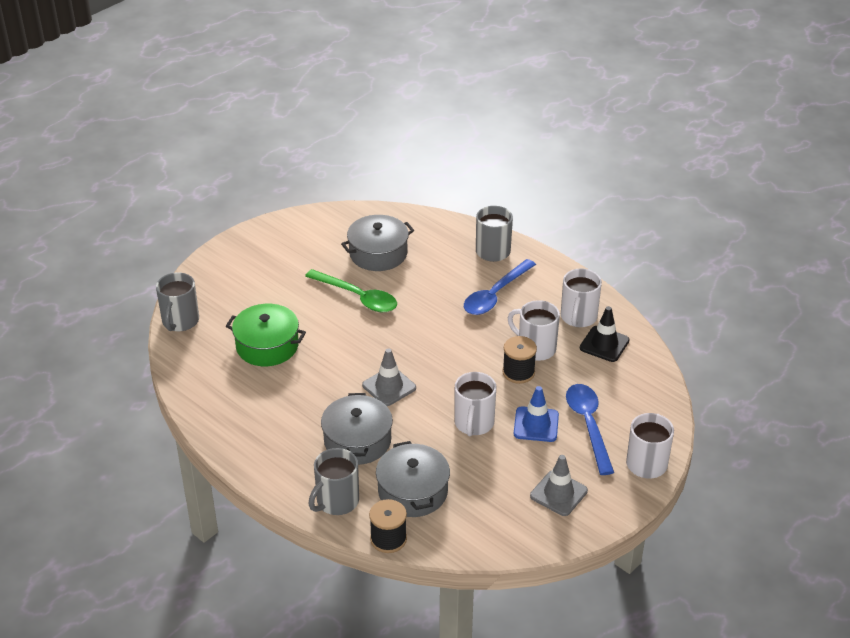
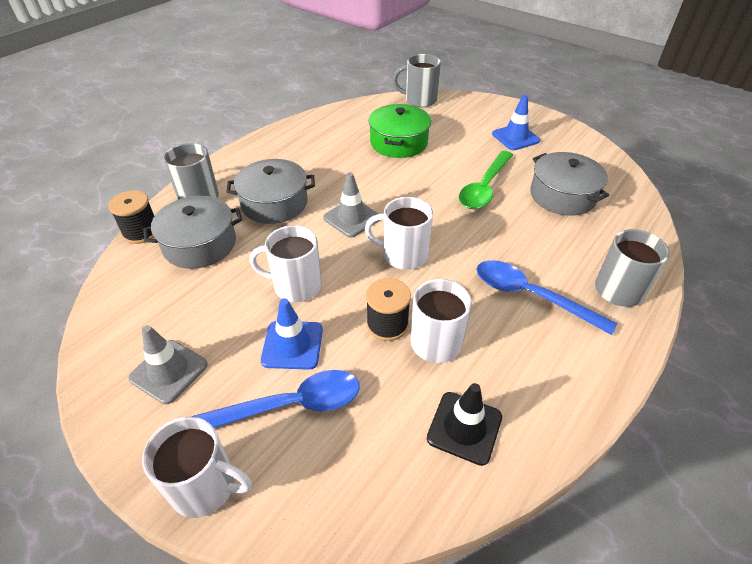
camera: 85 degrees right, 5 degrees up
white mug [561,269,602,327] -> white mug moved to [365,197,433,270]
none -> blue traffic cone [492,95,540,150]

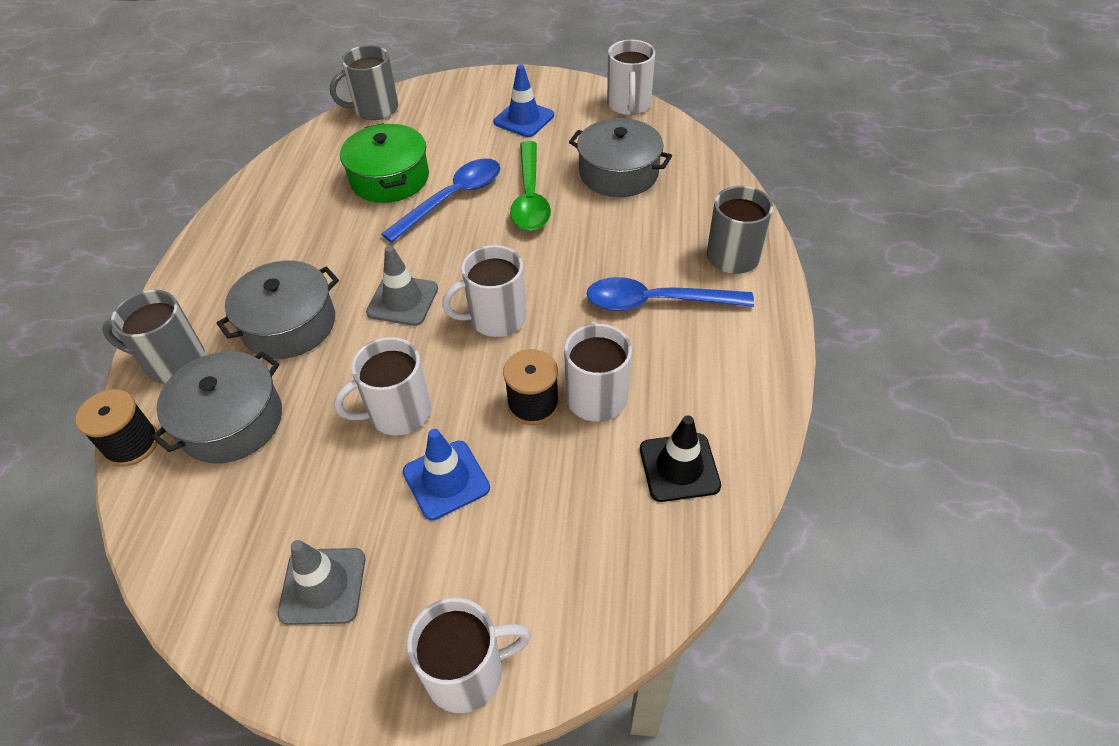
camera: 30 degrees left, 5 degrees up
blue spoon [191,370,360,428] -> blue spoon moved to [381,158,500,243]
none -> white mug [607,40,655,115]

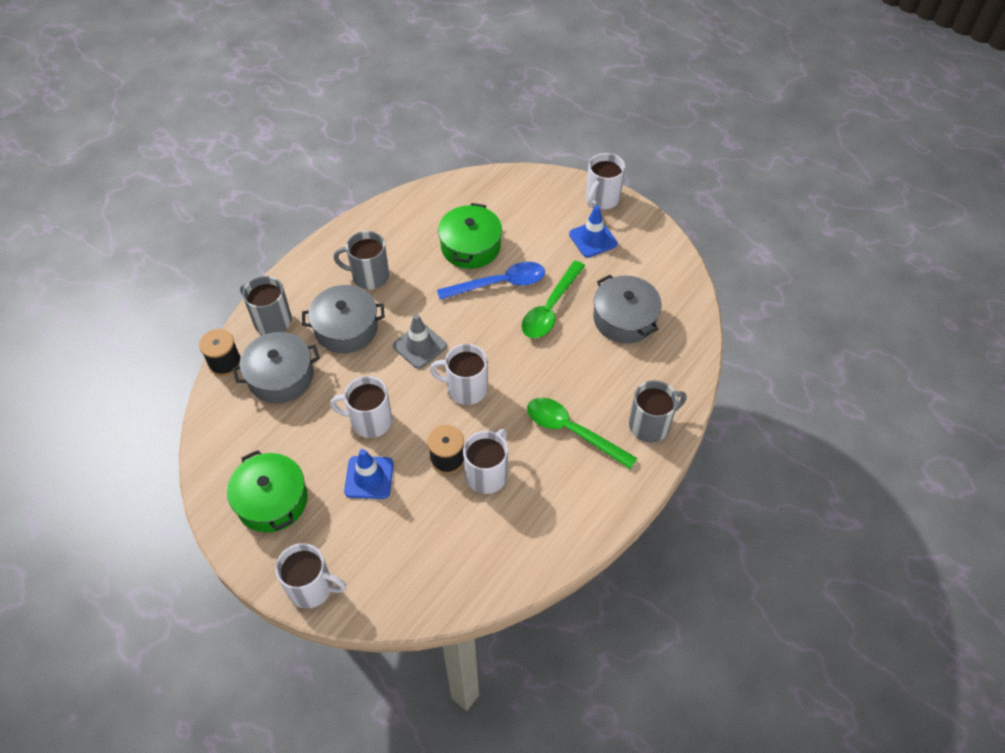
camera: 30 degrees right, 5 degrees up
grey traffic cone [278,540,365,625] -> green pot [227,450,307,532]
grey mug [330,45,398,120] -> grey mug moved to [334,231,389,289]
blue spoon [586,277,754,311] -> green spoon [527,398,637,469]
white mug [607,40,655,115] -> white mug moved to [586,153,625,209]
black traffic cone [640,415,721,502] -> none

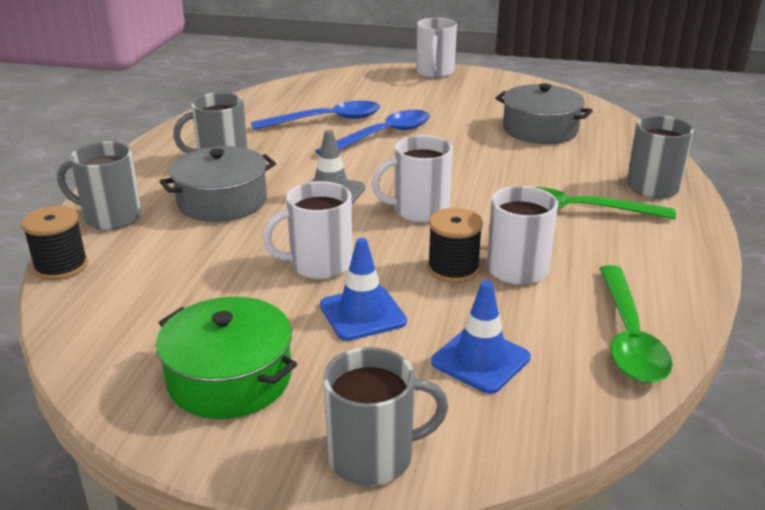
camera: 25 degrees left, 25 degrees down
grey pot [233,332,320,403] -> none
white mug [275,543,346,609] -> grey mug [323,347,448,486]
green pot [438,203,502,269] -> blue spoon [251,101,380,130]
green spoon [522,261,585,338] -> green spoon moved to [599,265,673,383]
blue traffic cone [569,205,618,258] -> blue traffic cone moved to [431,280,531,394]

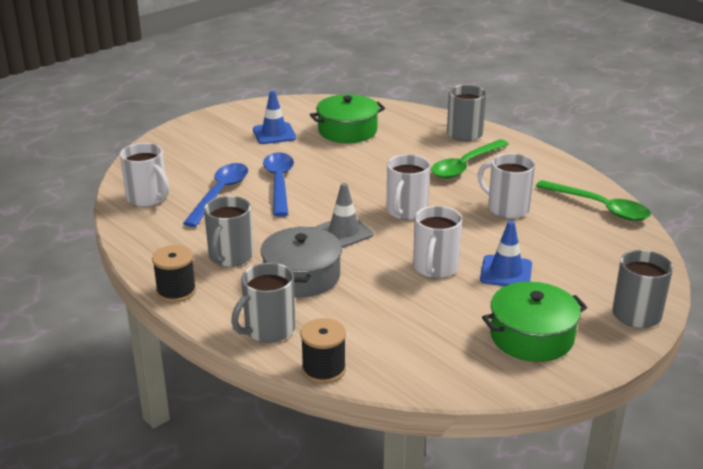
camera: 55 degrees left, 0 degrees up
white mug [416,18,457,78] -> white mug moved to [120,143,169,207]
black spool [427,208,483,283] -> black spool moved to [152,245,196,303]
blue traffic cone [431,280,531,394] -> blue traffic cone moved to [253,91,296,144]
grey pot [495,83,593,144] -> green pot [310,94,385,143]

